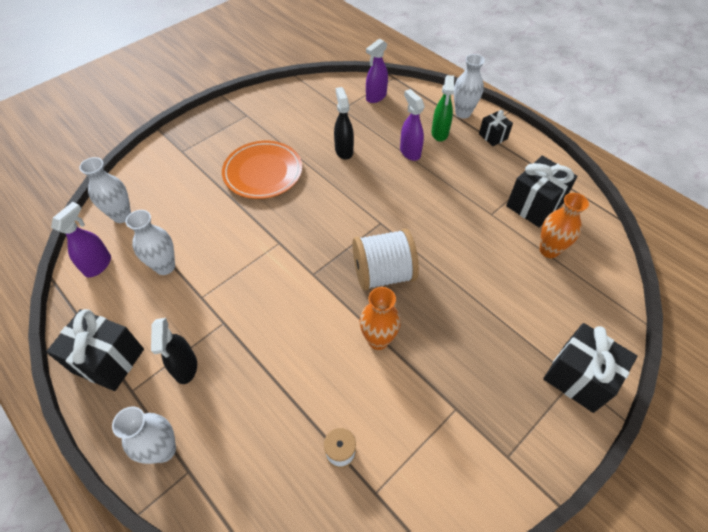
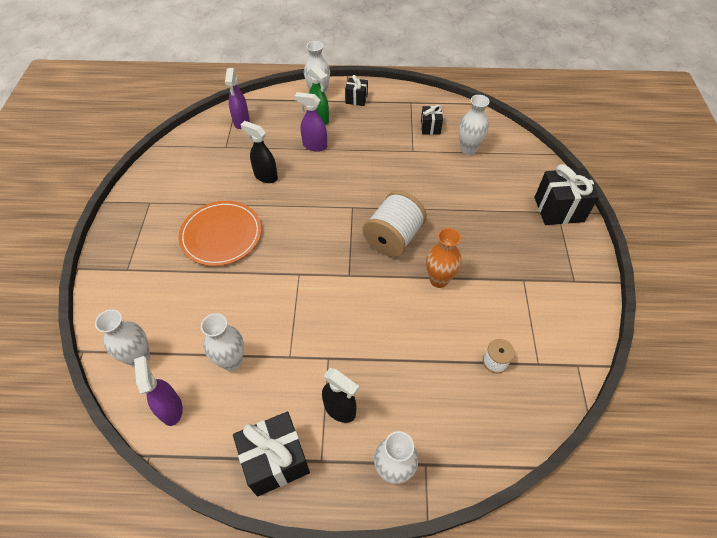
camera: 45 degrees left, 0 degrees up
black gift [506,156,578,227] -> black gift [421,105,443,135], size x0.56
orange vase [540,193,589,258] -> white vase [459,95,490,155]

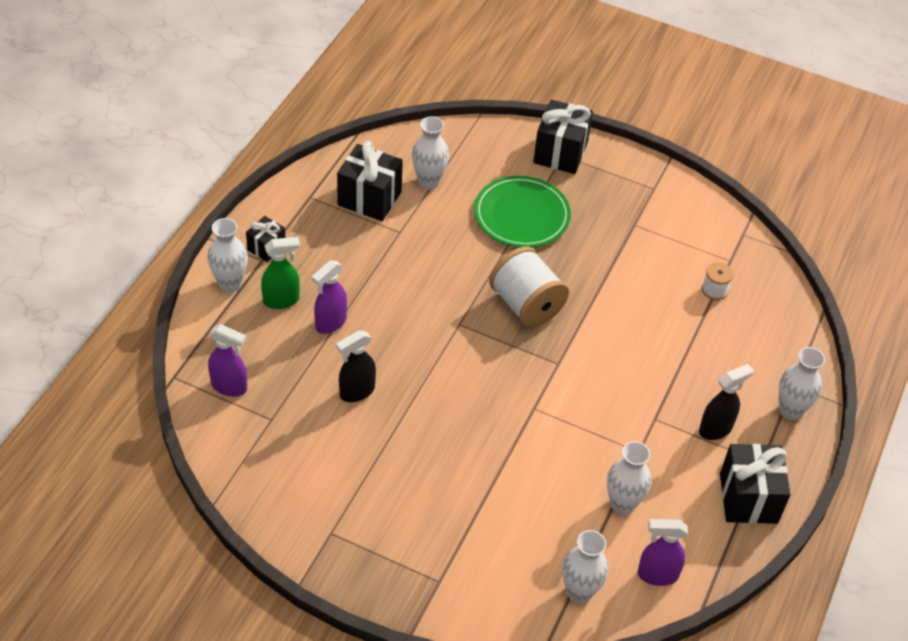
camera: 70 degrees left, 5 degrees down
orange plate [179,201,262,266] -> none
black gift [421,105,443,135] -> black gift [337,141,403,221], size x1.79
orange vase [426,228,462,288] -> none
none -> green plate [474,176,571,247]

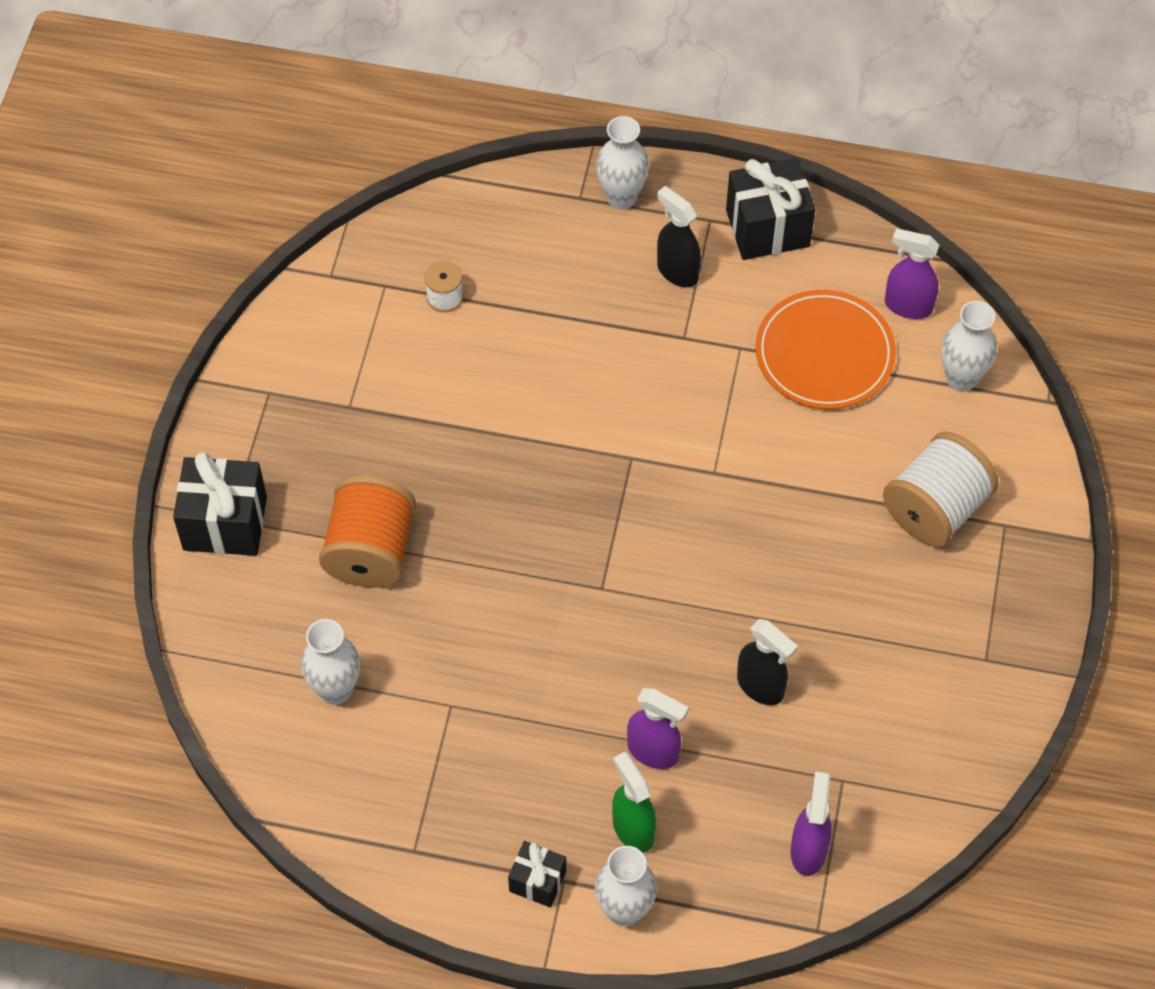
camera: 100 degrees left, 10 degrees up
black gift [337,141,403,221] -> none
green plate [474,176,571,247] -> orange spool [319,475,416,588]
white spool [489,247,569,327] -> white spool moved to [883,432,999,547]
white vase [607,441,651,515] -> orange plate [755,290,896,409]
purple spray bottle [638,519,688,586] -> purple spray bottle turned 120 degrees clockwise [885,229,939,319]

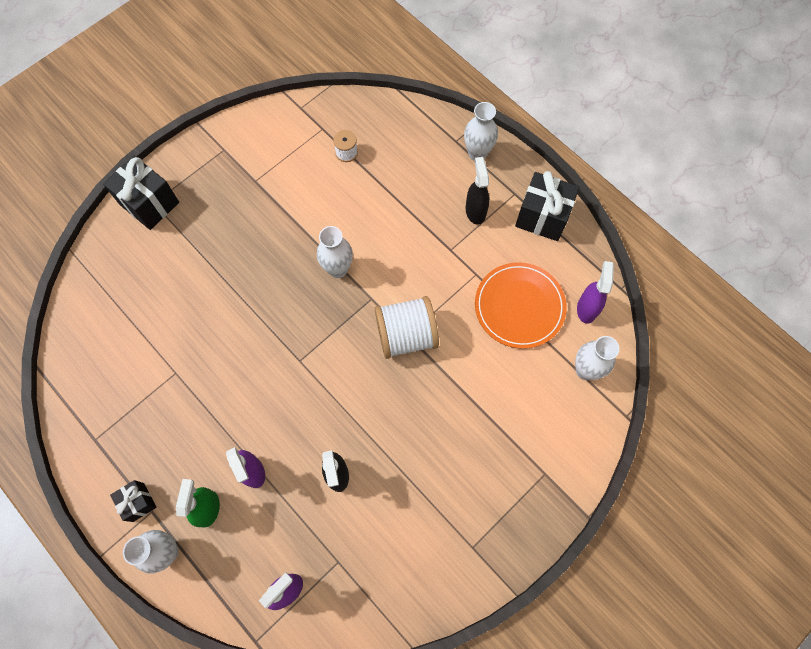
camera: 35 degrees right, 10 degrees up
white vase [301,619,360,705] -> white vase moved to [317,226,353,278]
orange spool [319,475,416,588] -> none
white spool [883,432,999,547] -> white spool moved to [375,296,439,359]
purple spray bottle [885,229,939,319] -> purple spray bottle turned 45 degrees clockwise [577,261,614,324]

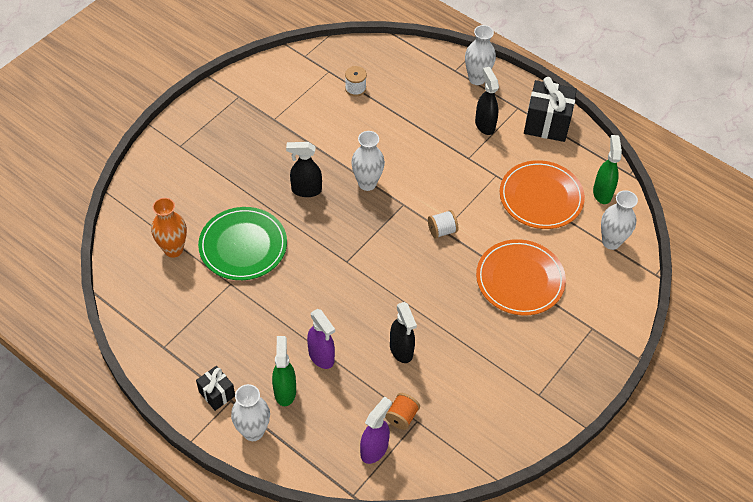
camera: 10 degrees left, 15 degrees down
black gift [103,156,179,230] -> none
white spool [375,296,439,359] -> white spool [428,210,458,239], size x0.48
purple spray bottle [577,261,614,324] -> green spray bottle [593,135,622,204]
none -> orange vase [151,198,187,258]
none -> green plate [198,207,287,280]
none -> black spray bottle [286,142,322,197]
none -> orange spool [385,393,420,430]
none -> orange plate [476,239,566,316]

